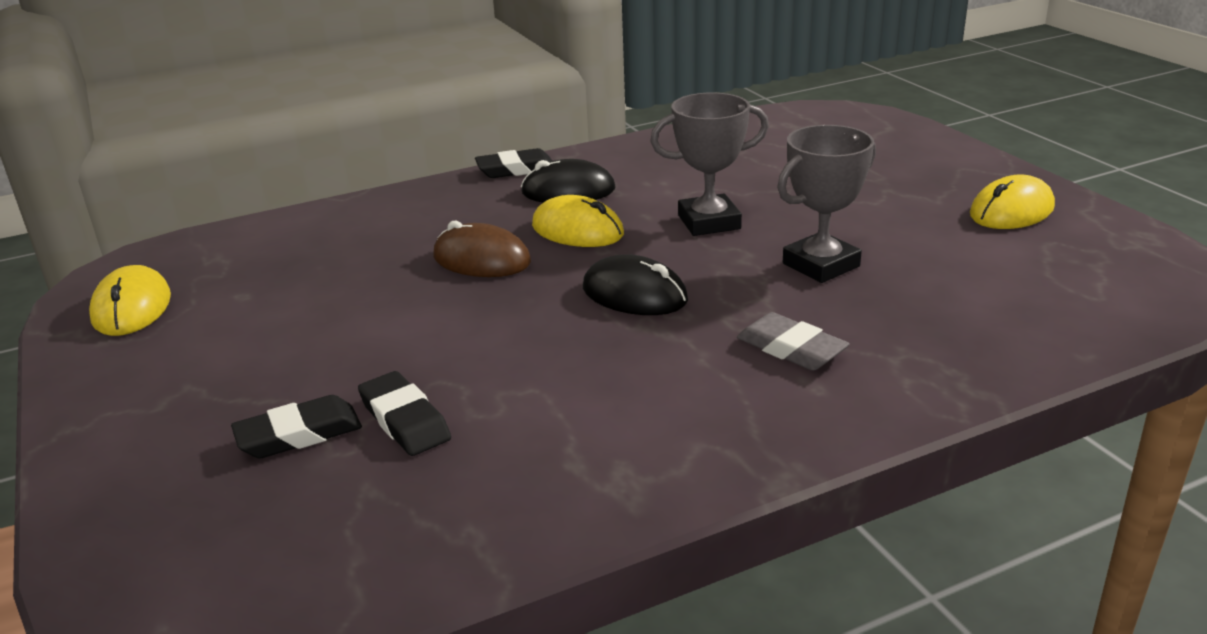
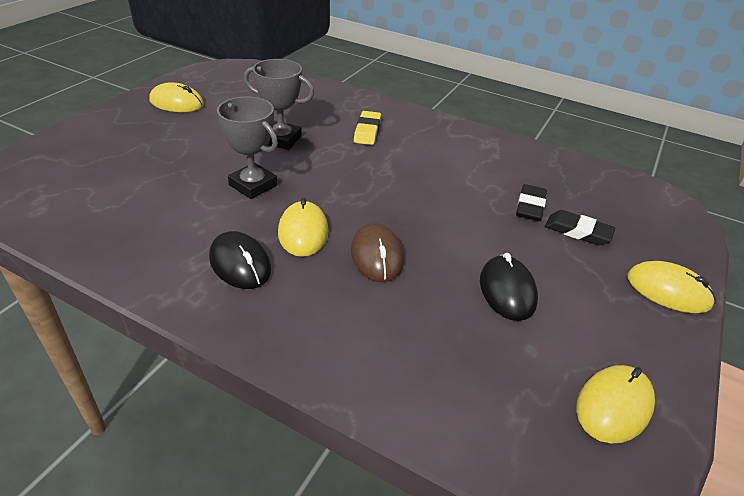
camera: 130 degrees left, 10 degrees up
black eraser [475,148,552,178] -> none
black mouse [583,254,688,315] -> black mouse moved to [480,253,538,321]
grey eraser [737,312,850,371] -> yellow eraser [354,111,381,145]
none -> yellow mouse [628,261,716,313]

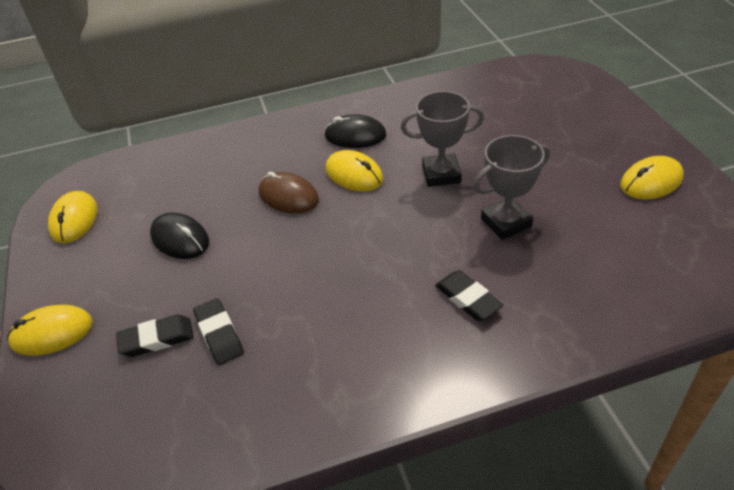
camera: 140 degrees right, 5 degrees up
yellow eraser [354,111,381,145] -> black eraser [435,270,503,321]

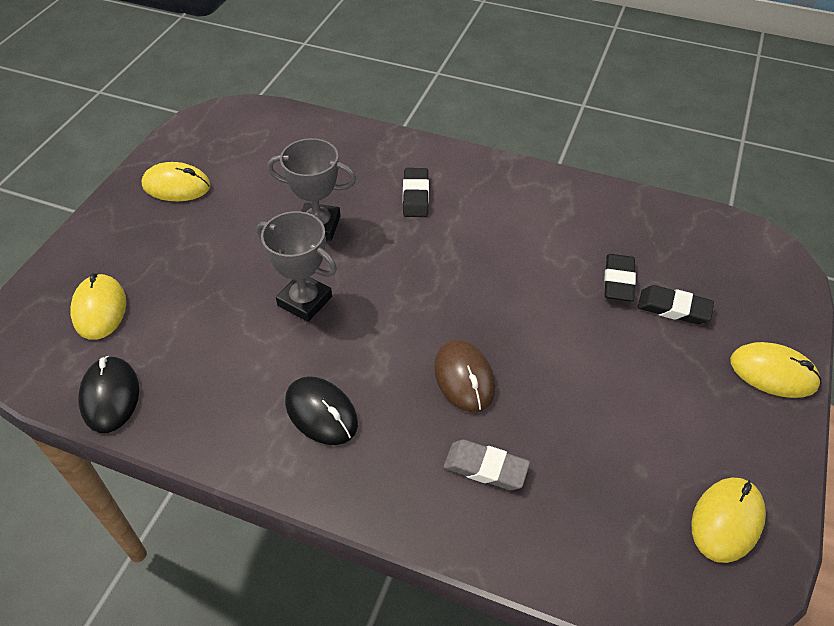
camera: 145 degrees left, 5 degrees up
black mouse [150,212,209,259] -> black mouse moved to [78,356,139,433]
yellow mouse [326,150,383,191] -> yellow mouse moved to [70,273,126,340]
none -> grey eraser [443,440,530,490]

